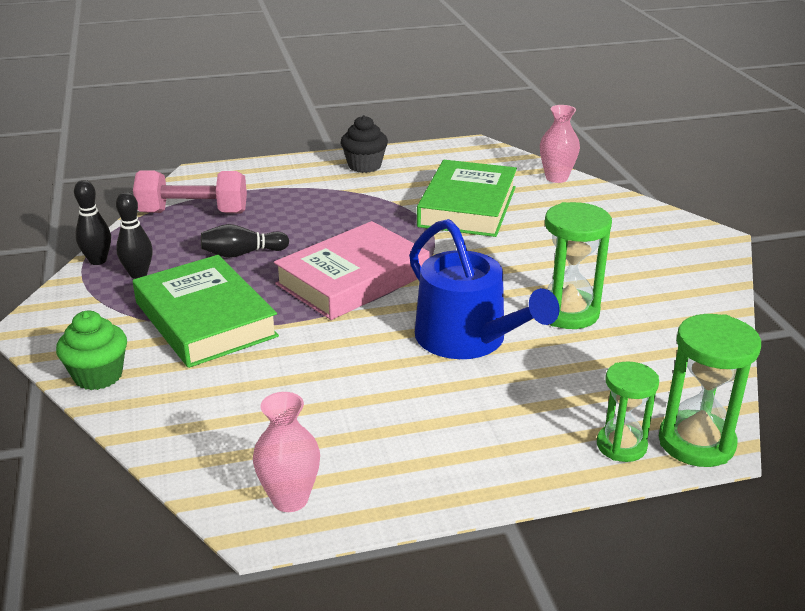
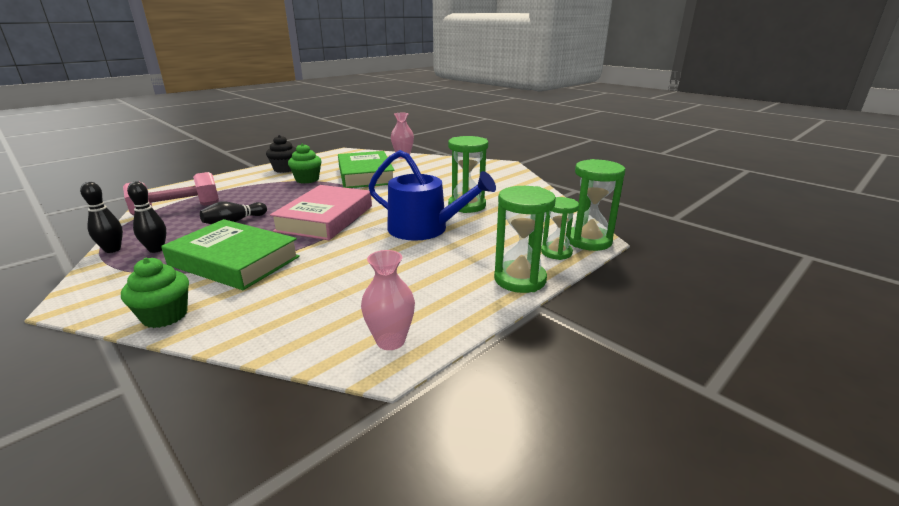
camera: 30 degrees left, 5 degrees down
none -> green cupcake [288,143,322,184]
none -> green hourglass [494,186,556,293]

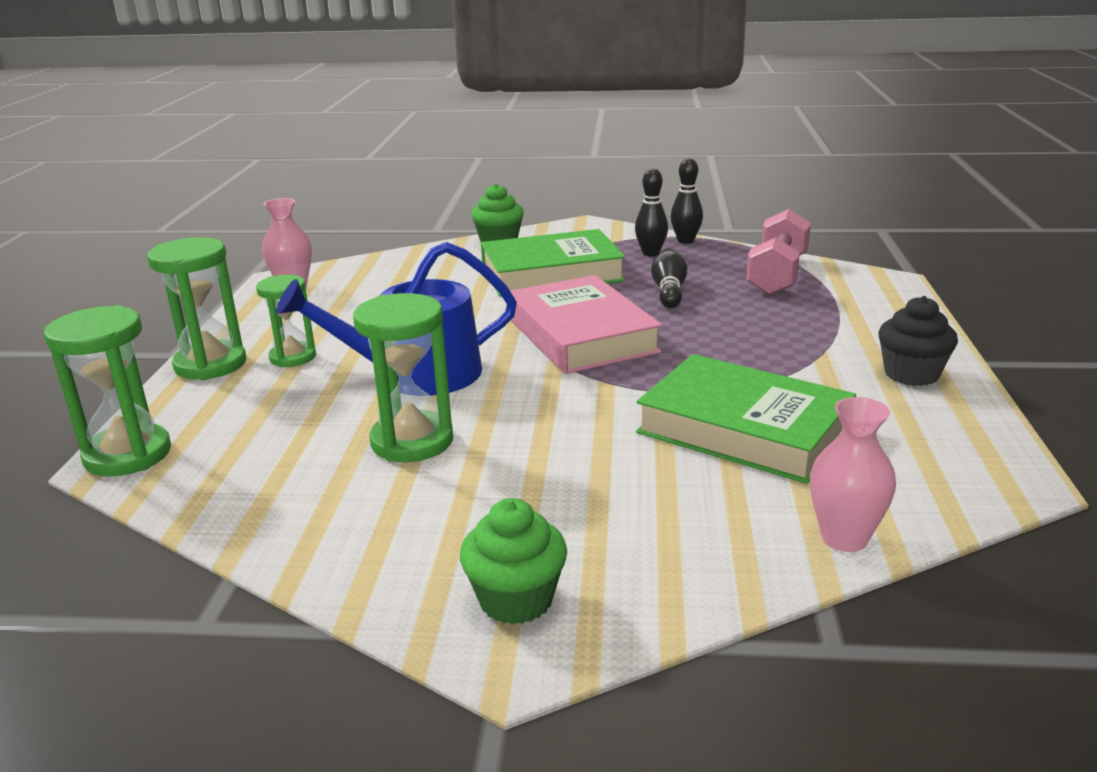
camera: 140 degrees right, 0 degrees up
green cupcake [288,143,322,184] -> green cupcake moved to [460,498,567,624]
green hourglass [541,197,579,260] -> green hourglass moved to [256,275,316,367]

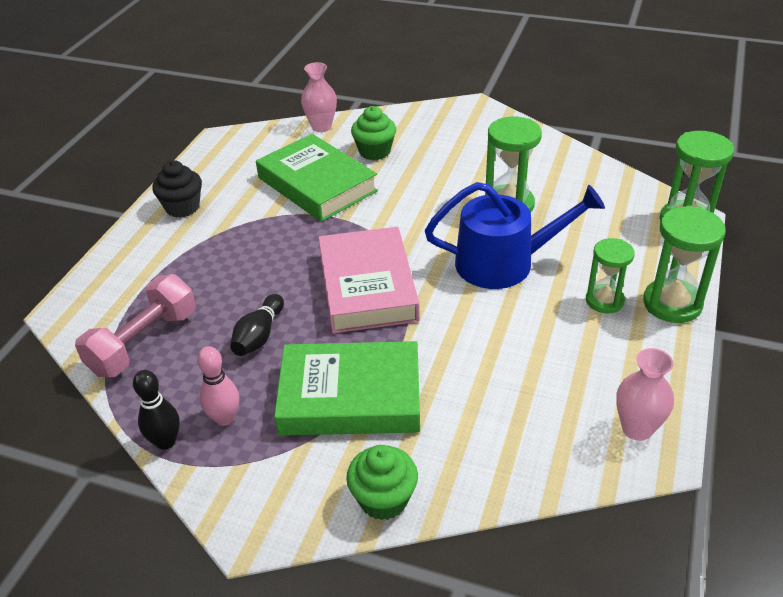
camera: 165 degrees left, 15 degrees up
green cupcake [460,498,567,624] -> green cupcake moved to [351,106,396,160]
black bowling pin [635,169,668,256] -> pink bowling pin [197,346,239,426]

